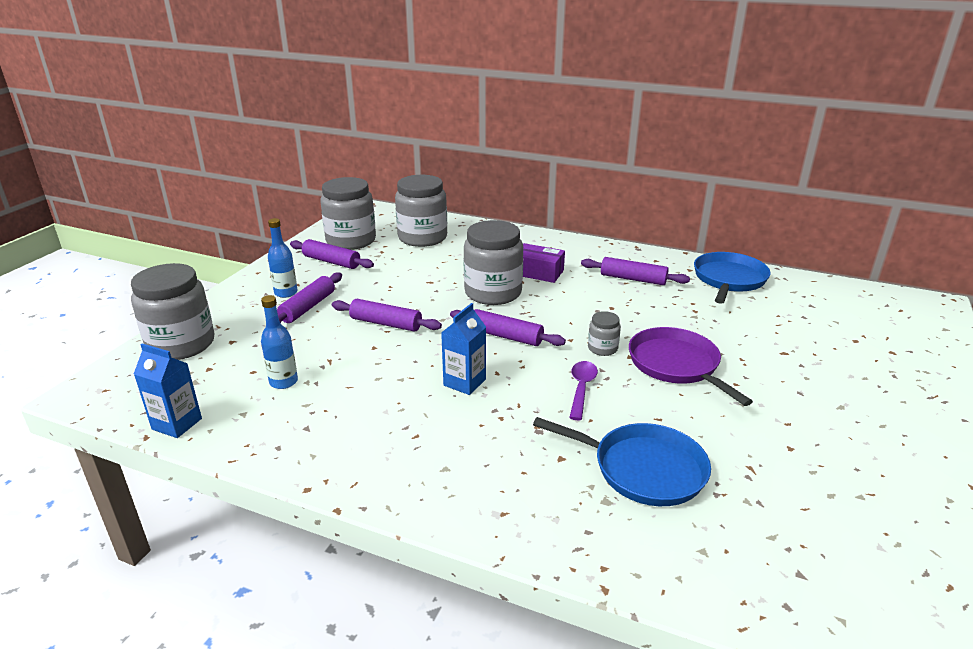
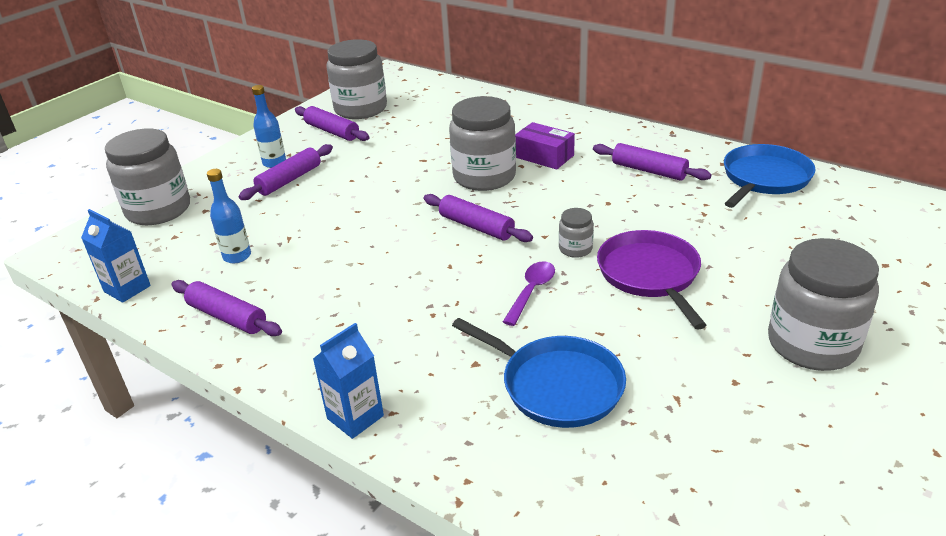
camera: 15 degrees right, 5 degrees up
purple rolling pin [332,299,442,332] -> purple rolling pin moved to [171,280,282,336]
grey jar [395,175,447,247] -> grey jar moved to [768,238,879,371]
blue carton [441,303,486,395] -> blue carton moved to [313,323,384,439]

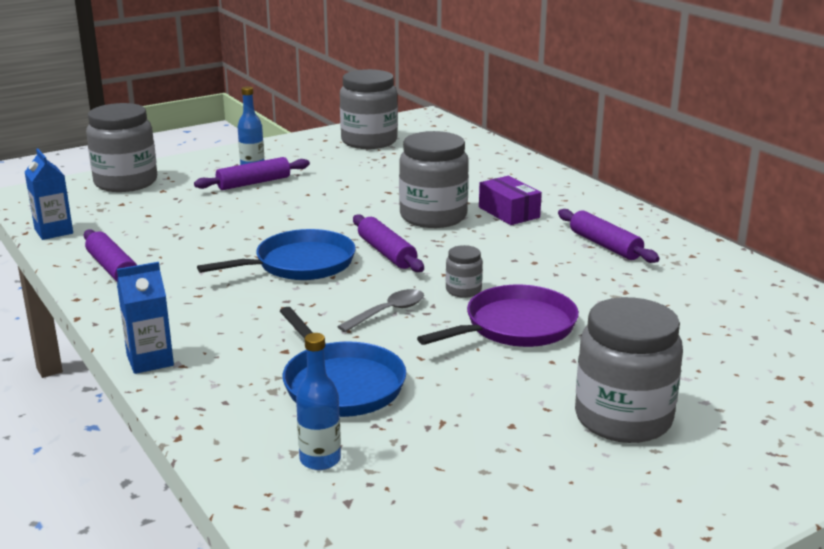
camera: 20 degrees right, 10 degrees down
blue bottle [207,169,251,263] -> blue bottle moved to [296,333,341,470]
purple rolling pin [295,106,370,141] -> none
purple spoon [503,261,555,326] -> grey spoon [337,289,424,332]
purple pan [597,230,706,330] -> purple pan turned 45 degrees clockwise [417,285,579,347]
blue pan [724,144,816,208] -> blue pan moved to [197,229,356,280]

